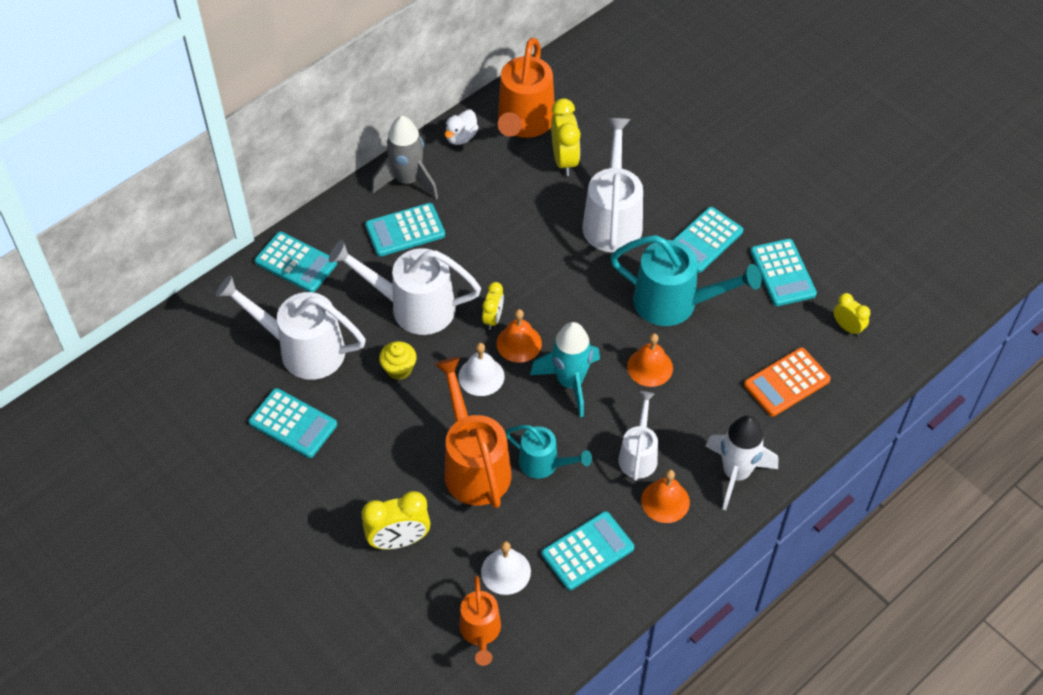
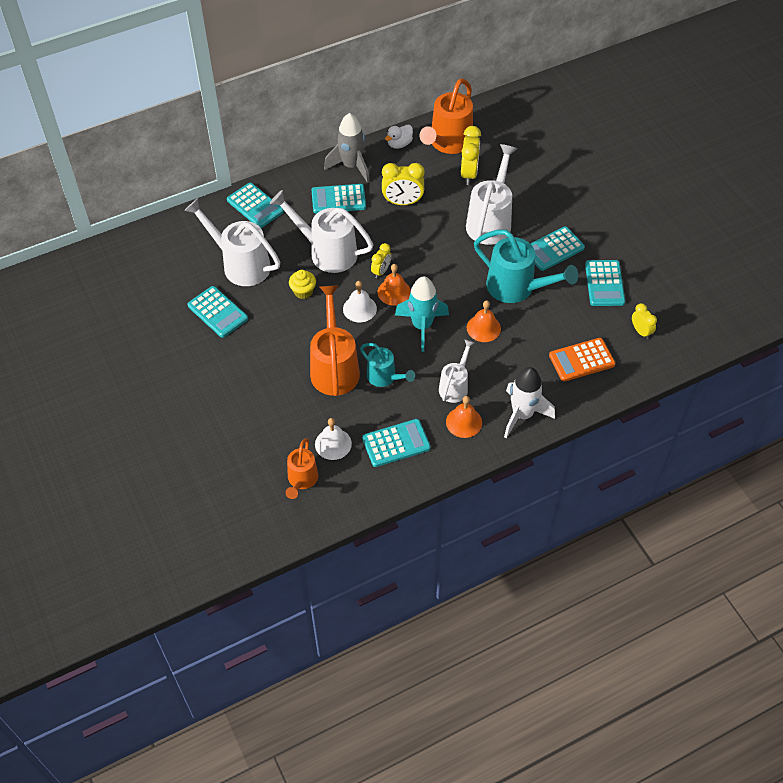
camera: 15 degrees right, 0 degrees up
yellow clock [362,491,430,549] -> yellow clock moved to [382,163,425,205]

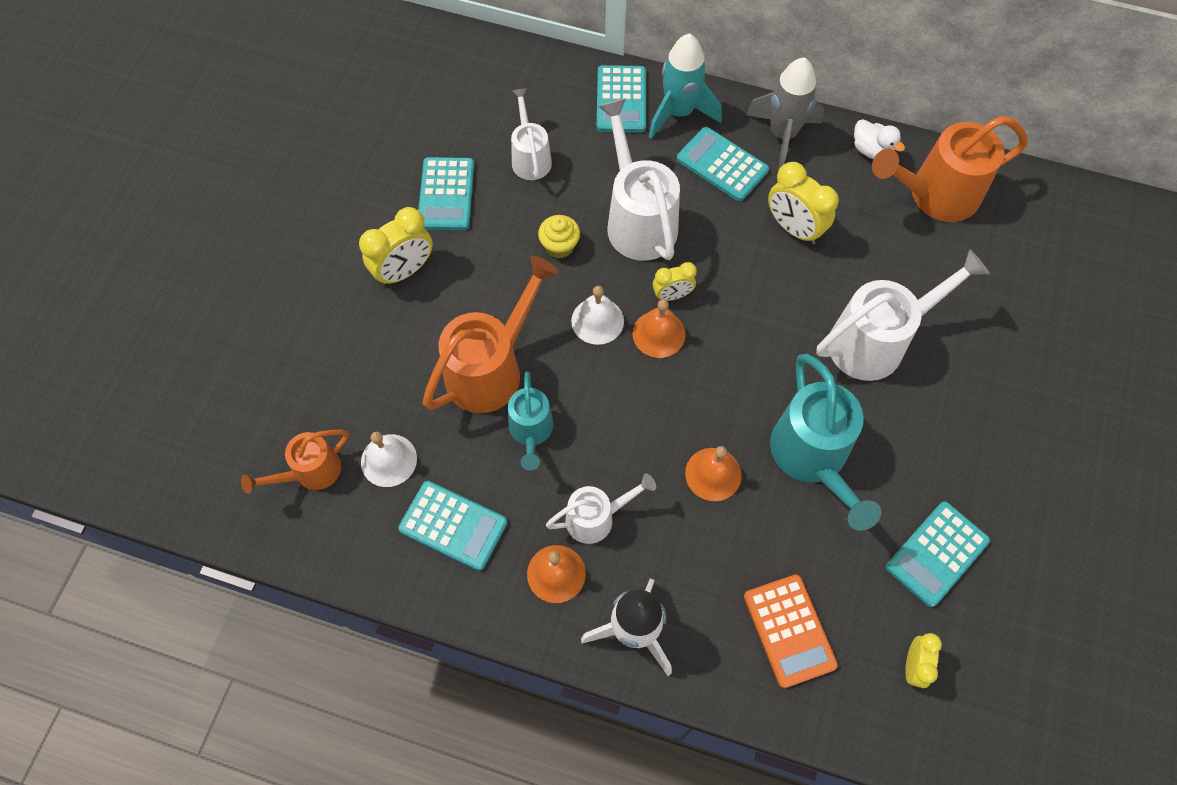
camera: 45 degrees right, 10 degrees up
white watering can [184,198,280,286] -> white watering can [511,88,552,180], size x0.58
white duck [385,125,413,149] -> white duck turned 135 degrees counterclockwise [854,119,905,159]
turquoise rocket [395,276,449,352] -> turquoise rocket moved to [649,33,722,139]
yellow clock [461,126,481,185] -> yellow clock moved to [359,207,433,286]
turquoise calculator [530,226,585,271] -> none
orange calculator [549,338,615,382] -> orange calculator turned 135 degrees counterclockwise [744,575,838,688]

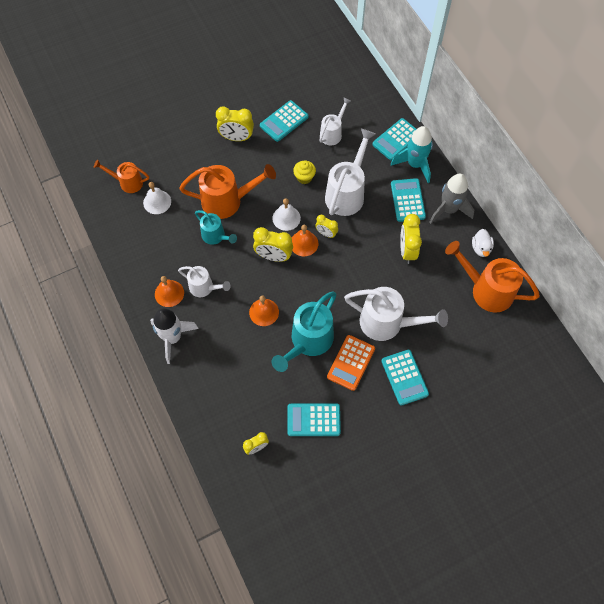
camera: 45 degrees right, 0 degrees up
turquoise calculator [398,481,508,571] -> turquoise calculator moved to [381,350,429,406]
turquoise watering can [508,371,554,470] -> turquoise watering can turned 90 degrees counterclockwise [195,210,237,245]
orange calculator [744,575,838,688] -> orange calculator moved to [327,335,375,391]
none -> yellow clock [253,227,293,262]

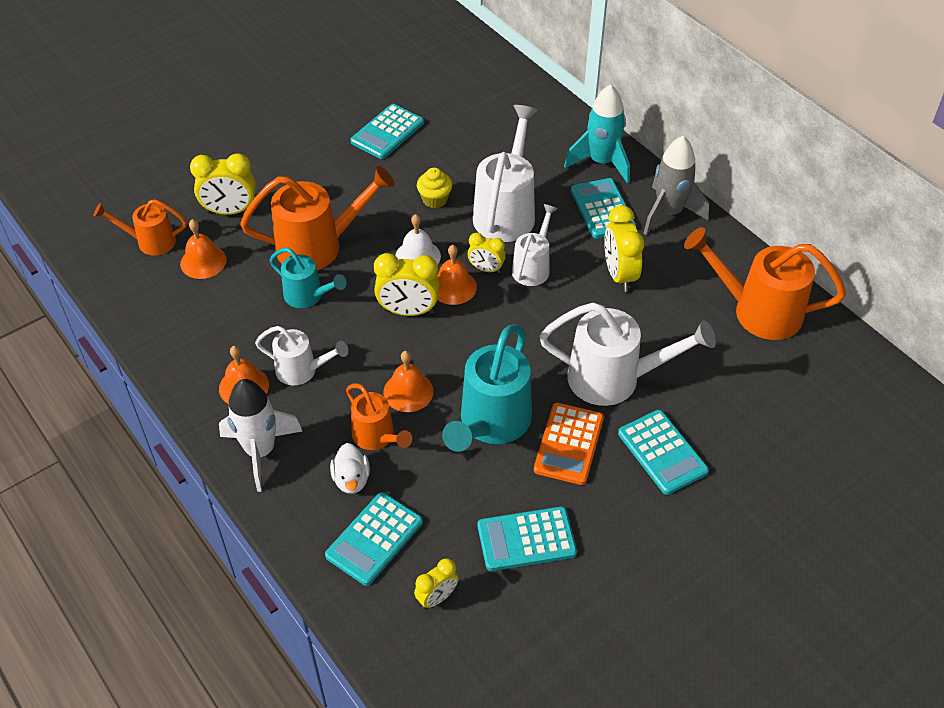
camera: 10 degrees left, 15 degrees down
white bell [143,182,171,214] -> orange bell [180,219,227,279]
yellow clock [216,107,254,141] -> yellow clock moved to [190,153,256,215]
white watering can [319,97,351,145] -> white watering can moved to [512,204,558,286]
turquoise calculator [372,118,417,160] -> turquoise calculator moved to [325,492,423,586]
white duck [472,229,494,257] -> white duck moved to [330,443,370,494]
none -> orange watering can [346,384,412,450]

